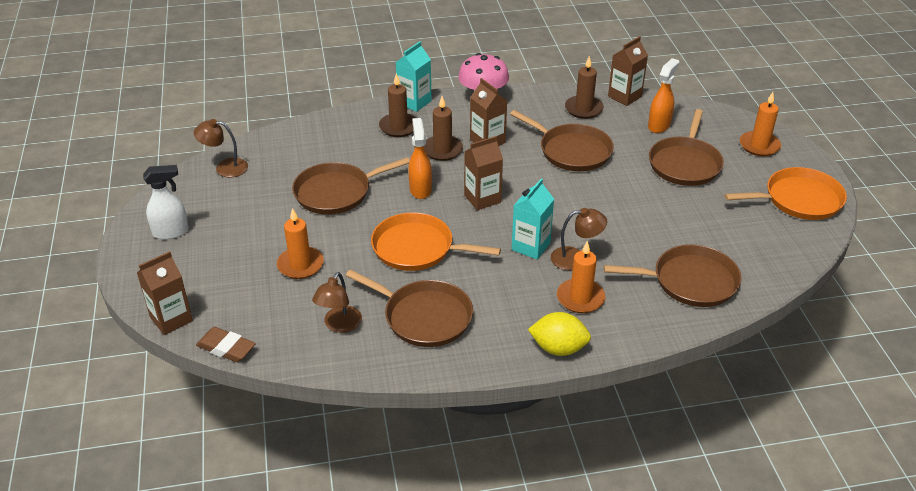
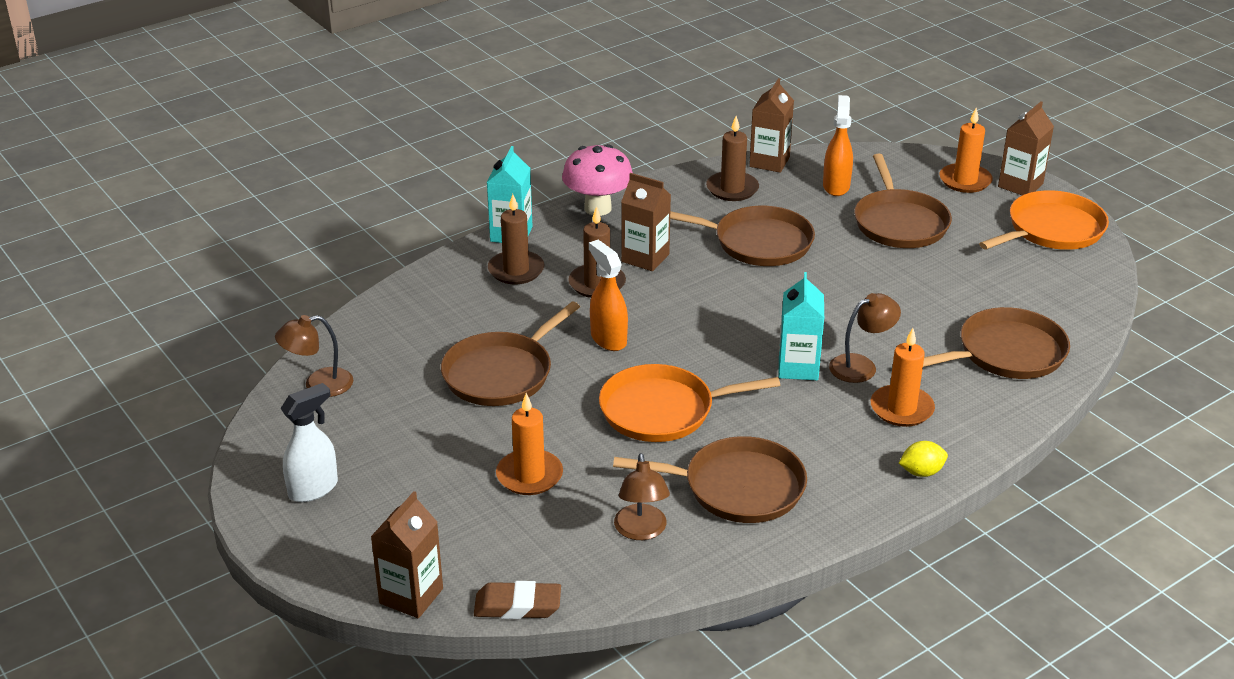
camera: 25 degrees left, 5 degrees down
brown carton [464,136,503,210] -> brown carton moved to [998,102,1054,195]
yellow lemon [528,312,591,356] -> yellow lemon [899,441,948,477], size x0.64

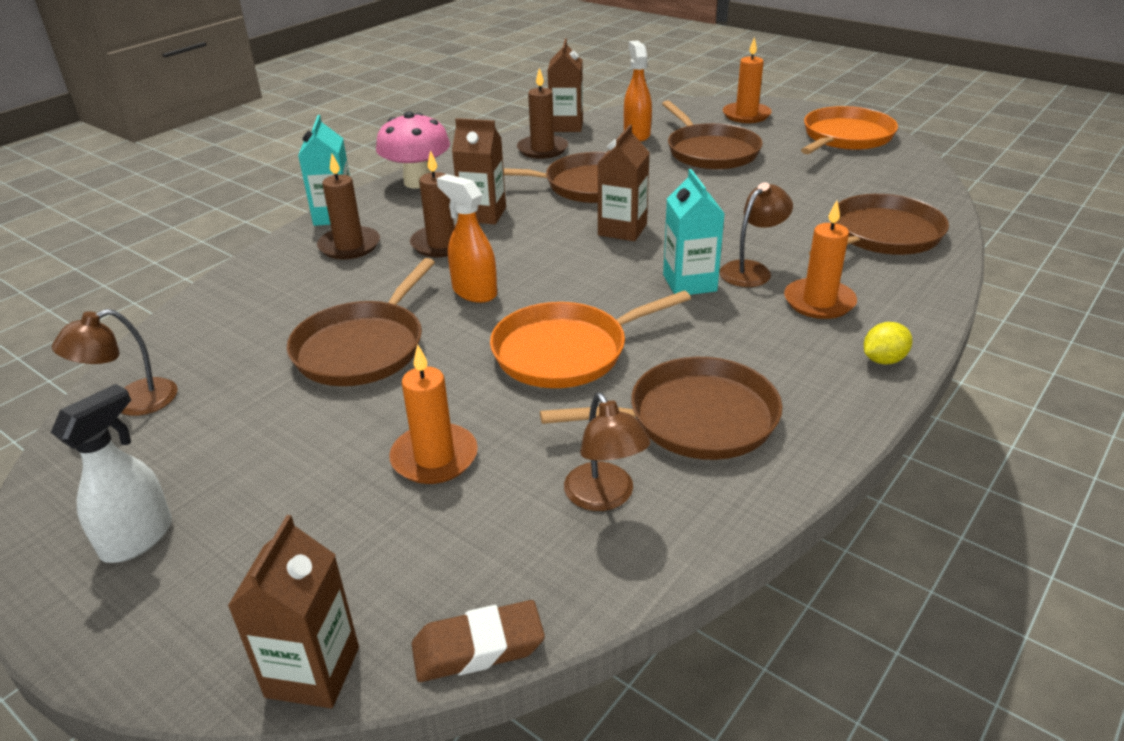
camera: 15 degrees left, 0 degrees up
brown carton [998,102,1054,195] -> brown carton moved to [598,125,650,241]

